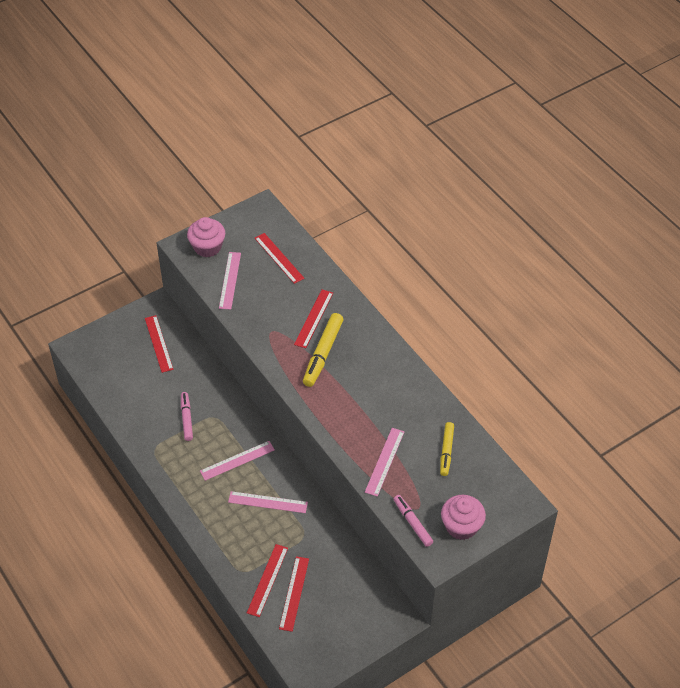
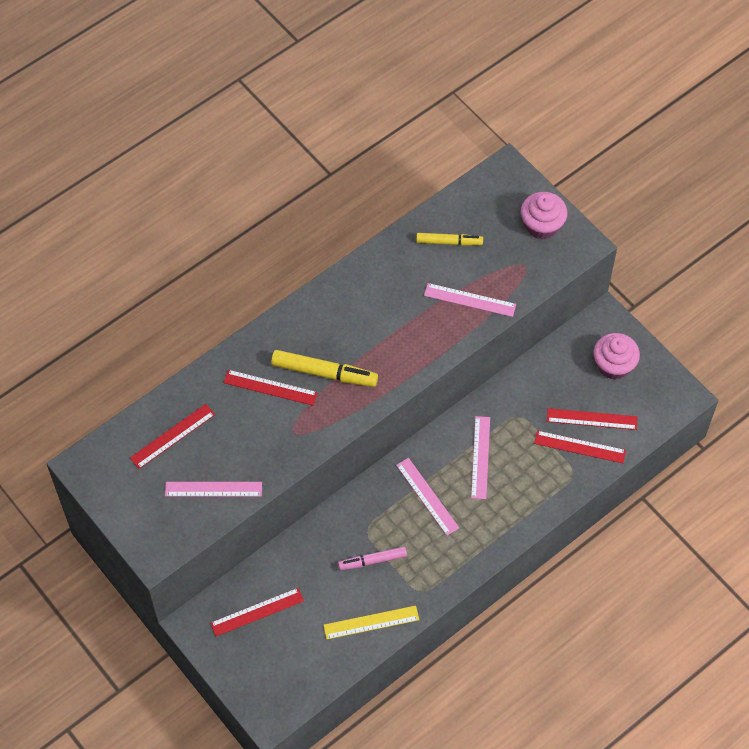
camera: 95 degrees left, 10 degrees up
pink cupcake [187,217,225,257] -> pink cupcake moved to [593,333,640,380]
pink marker [394,495,433,547] -> none
none -> yellow ruler [323,606,419,639]

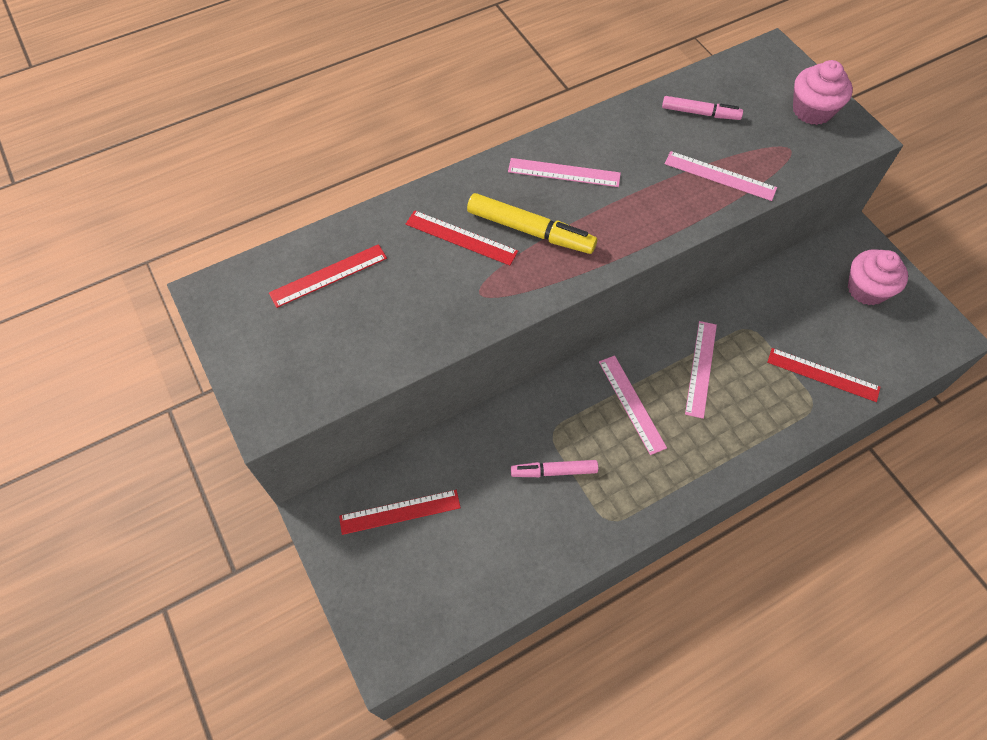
camera: 10 degrees right, 0 degrees up
pink ruler [165,482,262,497] -> pink ruler moved to [508,158,621,187]
yellow ruler [323,606,419,639] -> none
yellow marker [416,233,483,246] -> pink marker [662,96,743,120]
red ruler [547,408,637,430] -> none

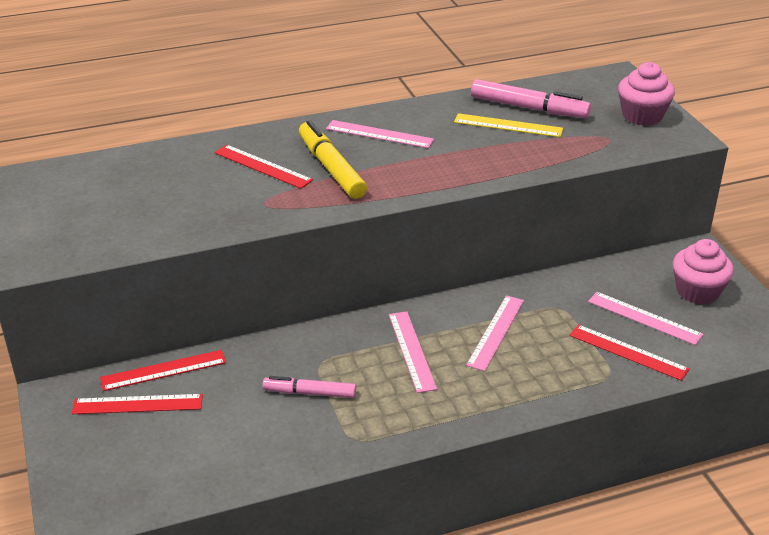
camera: 10 degrees right, 25 degrees down
red ruler [269,244,387,308] -> red ruler moved to [100,350,226,391]
yellow marker [467,193,597,254] -> yellow marker turned 150 degrees counterclockwise [299,120,367,199]
pink marker [662,96,743,120] -> pink marker [471,79,591,118], size x1.55
pink ruler [664,151,777,201] -> pink ruler moved to [588,292,704,345]
none -> yellow ruler [454,113,563,137]

